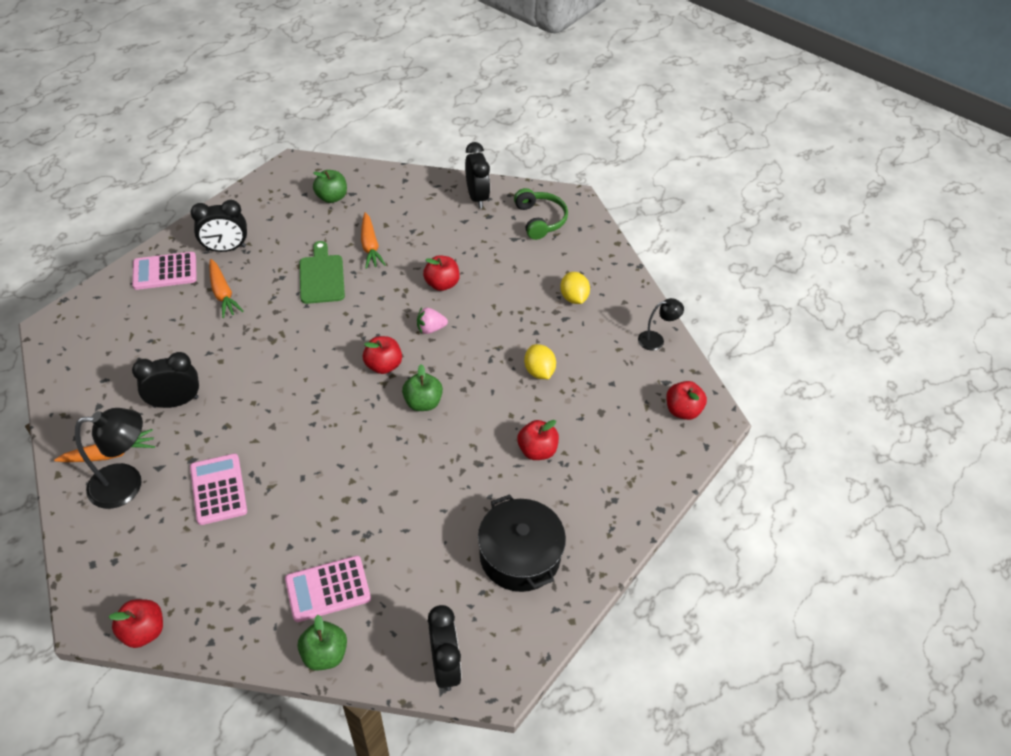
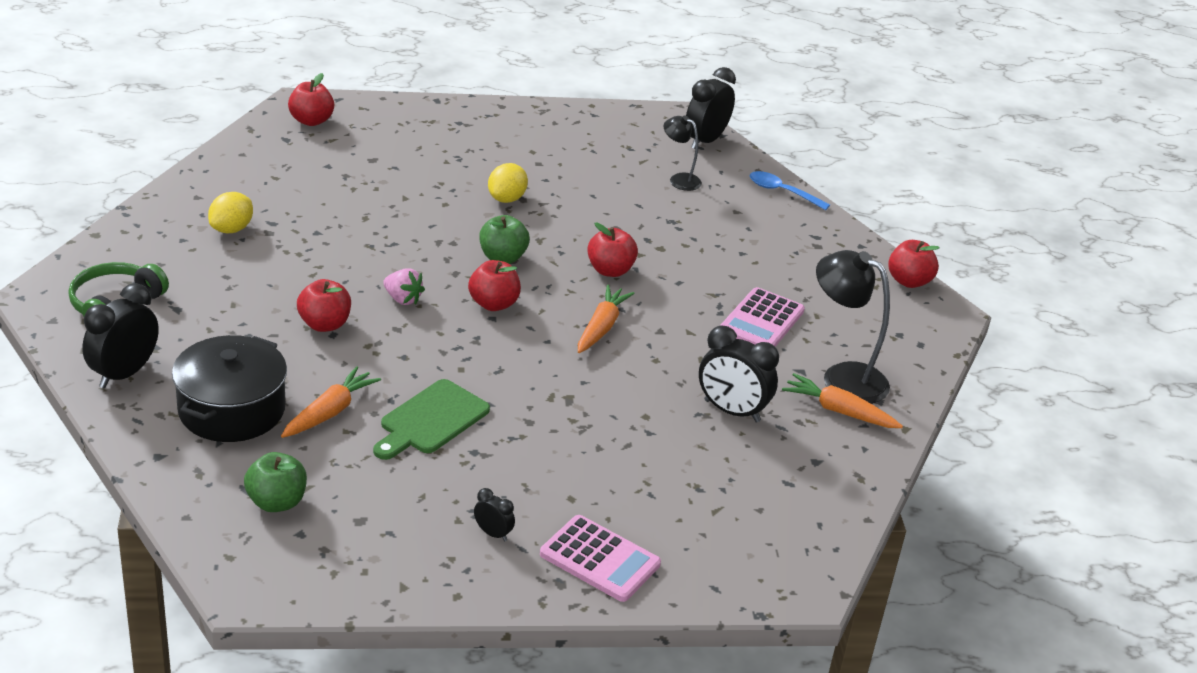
camera: 135 degrees left, 15 degrees down
black clock [190,200,247,252] -> black clock [474,488,515,541], size x0.50
orange carrot [209,259,243,318] -> orange carrot moved to [578,285,635,353]
pink calculator [285,556,371,622] -> none
green apple [298,615,347,670] -> blue spoon [750,171,830,210]
black pot [478,494,566,592] -> black pot moved to [172,335,287,442]
red apple [517,420,559,460] -> red apple moved to [587,223,638,277]
yellow lemon [524,344,556,379] -> yellow lemon moved to [488,163,528,203]
black lamp [638,298,684,351] -> black lamp moved to [664,116,702,191]

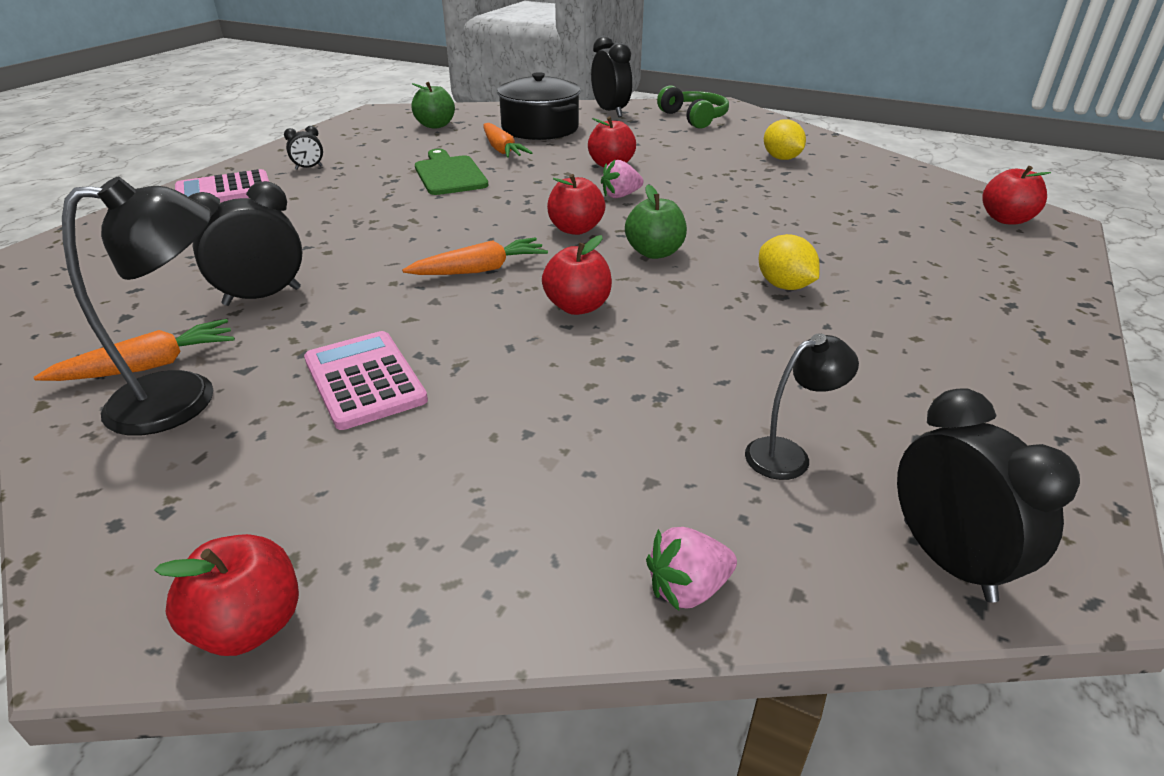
camera: 125 degrees right, 0 degrees up
orange carrot [578,285,635,353] -> orange carrot turned 75 degrees counterclockwise [402,237,548,275]
blue spoon [750,171,830,210] -> pink strawberry [646,527,737,611]

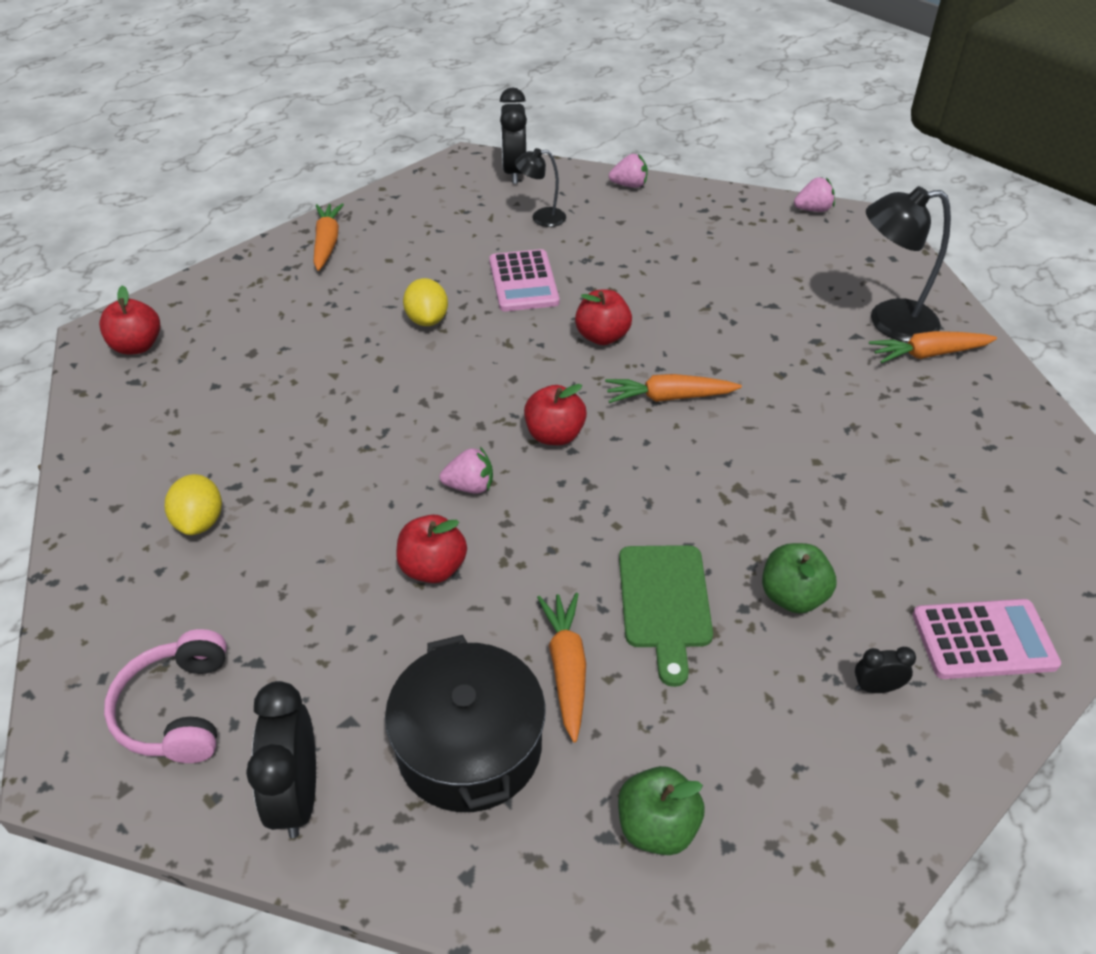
camera: 160 degrees left, 10 degrees up
red apple [154,534,299,656] -> pink strawberry [794,177,835,212]
black clock [189,181,302,306] -> none
pink calculator [304,331,428,430] -> pink calculator moved to [489,249,559,311]
green apple [625,185,687,259] -> green apple moved to [762,543,836,614]
green headphones [657,85,729,129] -> pink headphones [104,629,227,763]
none -> orange carrot [313,203,344,271]

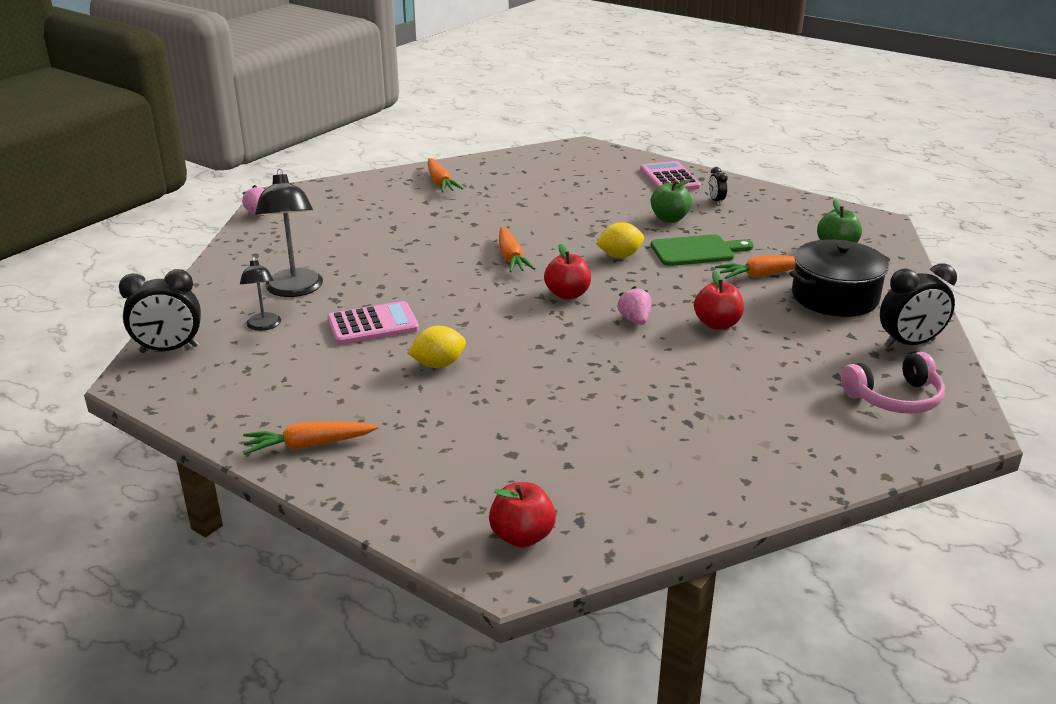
camera: 100 degrees left, 15 degrees down
yellow lemon [164,474,222,535] -> yellow lemon moved to [596,222,644,258]
red apple [575,290,632,345] -> none
pink strawberry [609,154,648,188] -> none
black lamp [866,186,951,342] -> black lamp moved to [255,169,323,297]

